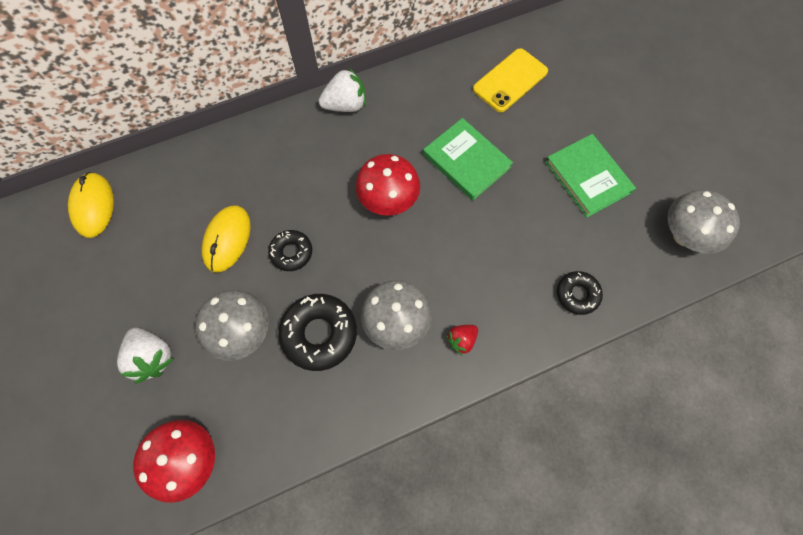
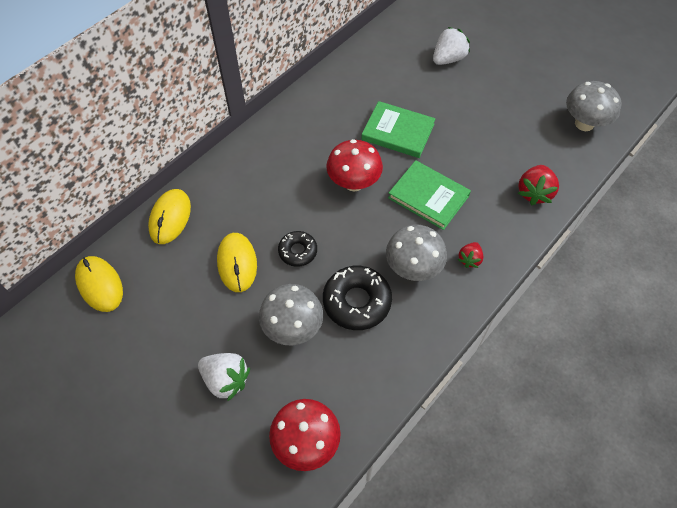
camera: 25 degrees left, 10 degrees down
white strawberry [319,67,366,112] -> white strawberry moved to [433,27,470,65]
yellow phone [473,48,548,112] -> none
green book [545,134,636,218] -> green book moved to [388,160,471,230]
black donut [557,271,603,315] -> red strawberry [518,165,559,205]
none -> yellow mouse [148,189,191,244]

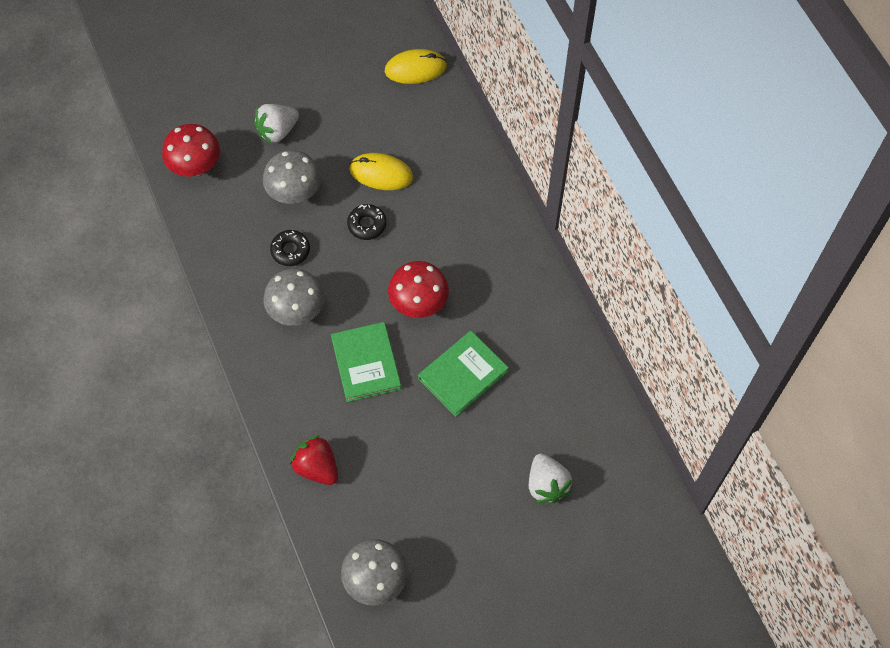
camera: 115 degrees right, 5 degrees up
yellow mouse [148,189,191,244] -> none
black donut [323,266,392,330] -> black donut [270,230,310,266], size x0.60
green book [388,160,471,230] -> green book turned 75 degrees counterclockwise [331,322,402,402]
red strawberry [458,242,484,268] -> none

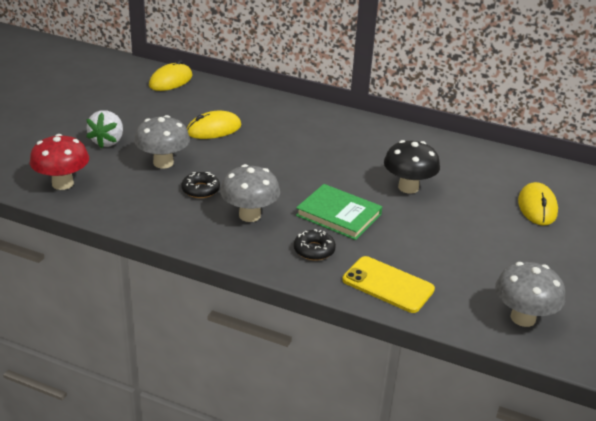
camera: 45 degrees left, 30 degrees down
red strawberry [290,435,338,485] -> yellow phone [342,256,435,313]
black donut [347,204,386,240] -> black donut moved to [294,229,336,260]
red mushroom [388,261,449,318] -> none
green book [418,331,509,417] -> black mushroom [384,140,440,194]
white strawberry [529,454,572,503] -> yellow mouse [518,182,558,225]

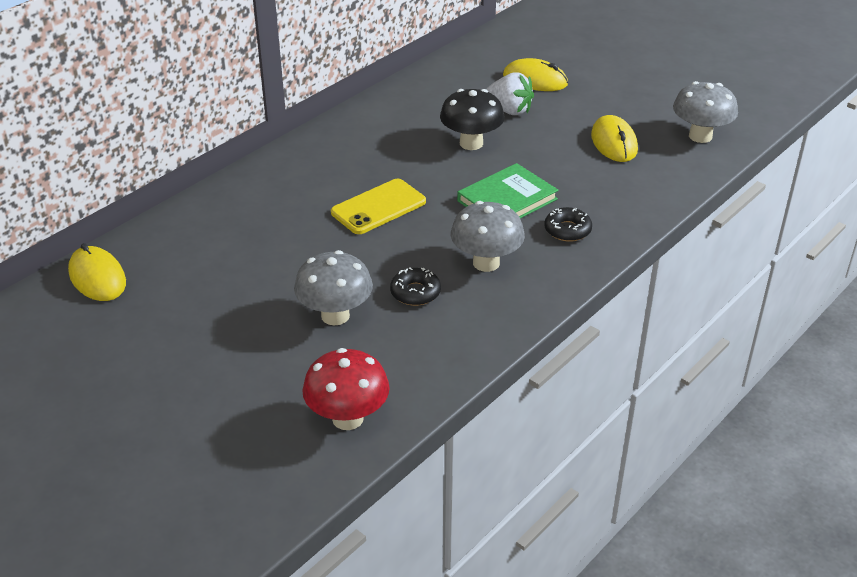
camera: 70 degrees left, 5 degrees up
white strawberry [86,110,123,148] -> white strawberry moved to [486,72,534,115]
yellow mouse [187,111,241,139] -> yellow mouse moved to [591,115,638,162]
yellow phone [342,256,435,313] -> yellow phone moved to [331,179,426,234]

